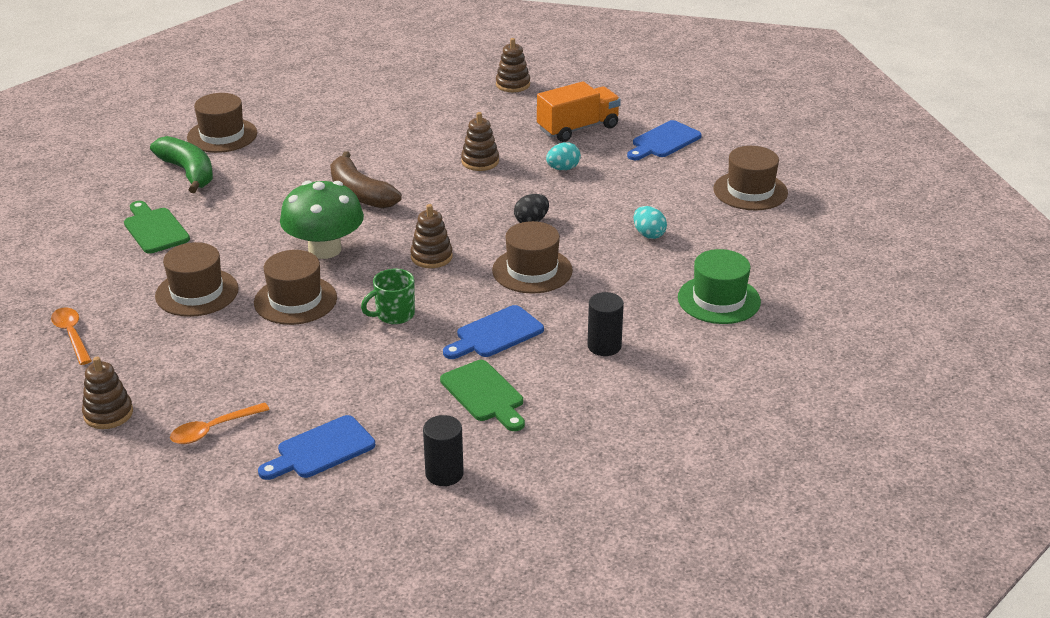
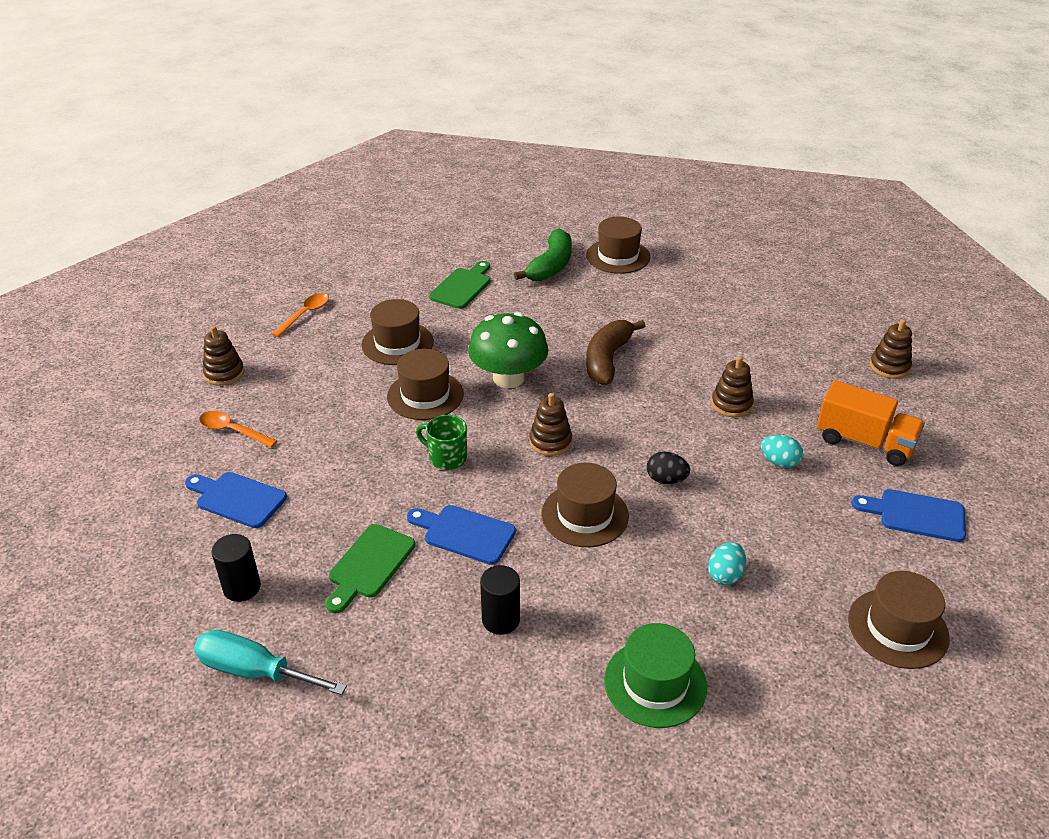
camera: 60 degrees right, 5 degrees up
none -> turquoise screwdriver [194,630,347,695]

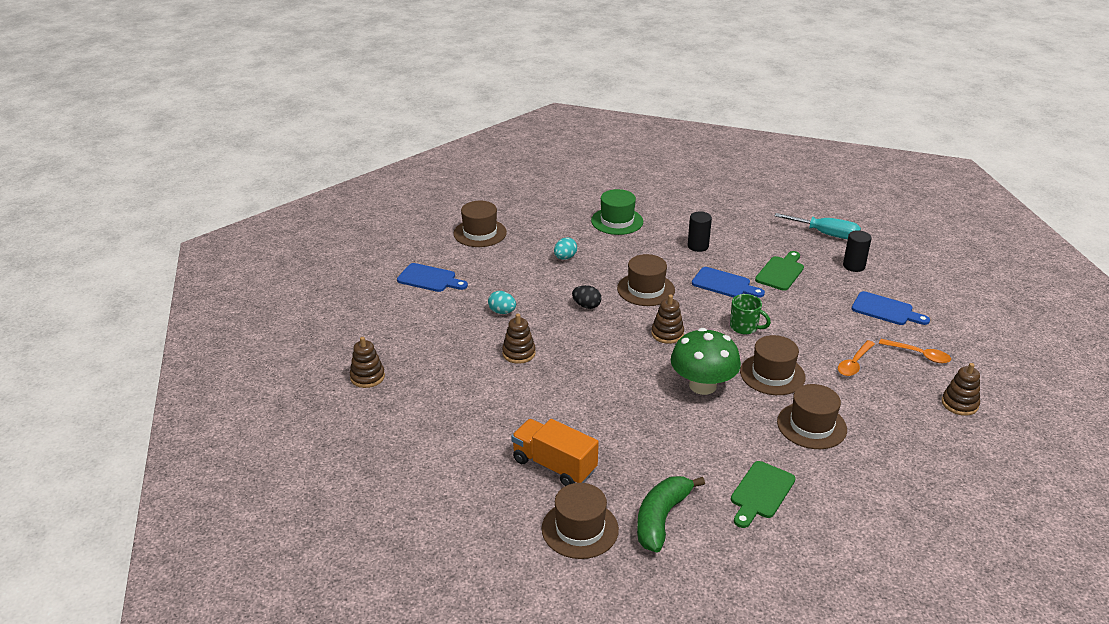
camera: 175 degrees left, 5 degrees down
orange spoon [271,293,329,337] -> orange spoon moved to [838,340,875,376]
brown banana [586,320,645,385] -> none
orange truck [817,380,925,466] -> orange truck moved to [511,419,599,486]

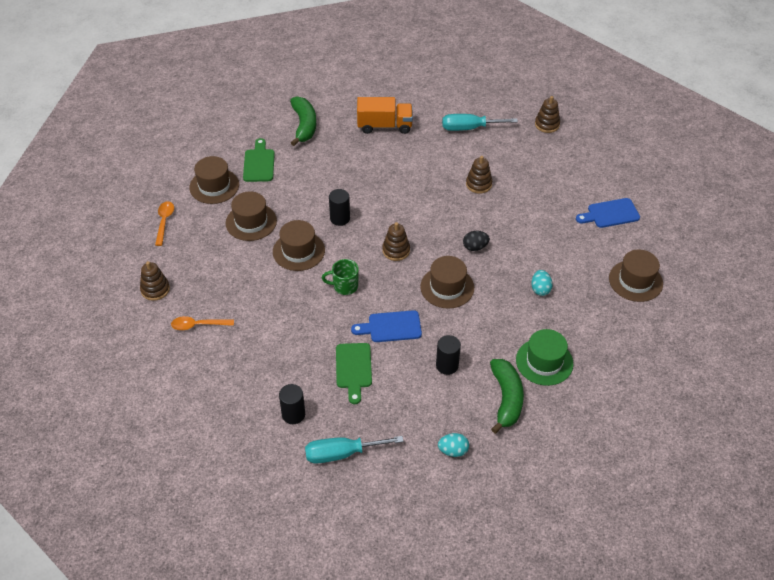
camera: 145 degrees right, 15 degrees up
turquoise egg [488,291,516,314] -> turquoise egg moved to [438,433,469,457]
brown hat [542,483,619,559] -> brown hat moved to [189,156,239,204]
green mushroom [671,328,741,395] -> black cylinder [329,189,350,226]
orange spoon [838,340,875,376] -> orange spoon moved to [155,201,174,246]
blue cutting board [852,291,930,325] -> none
none -> turquoise screwdriver [442,114,518,131]
none -> green banana [490,359,524,434]

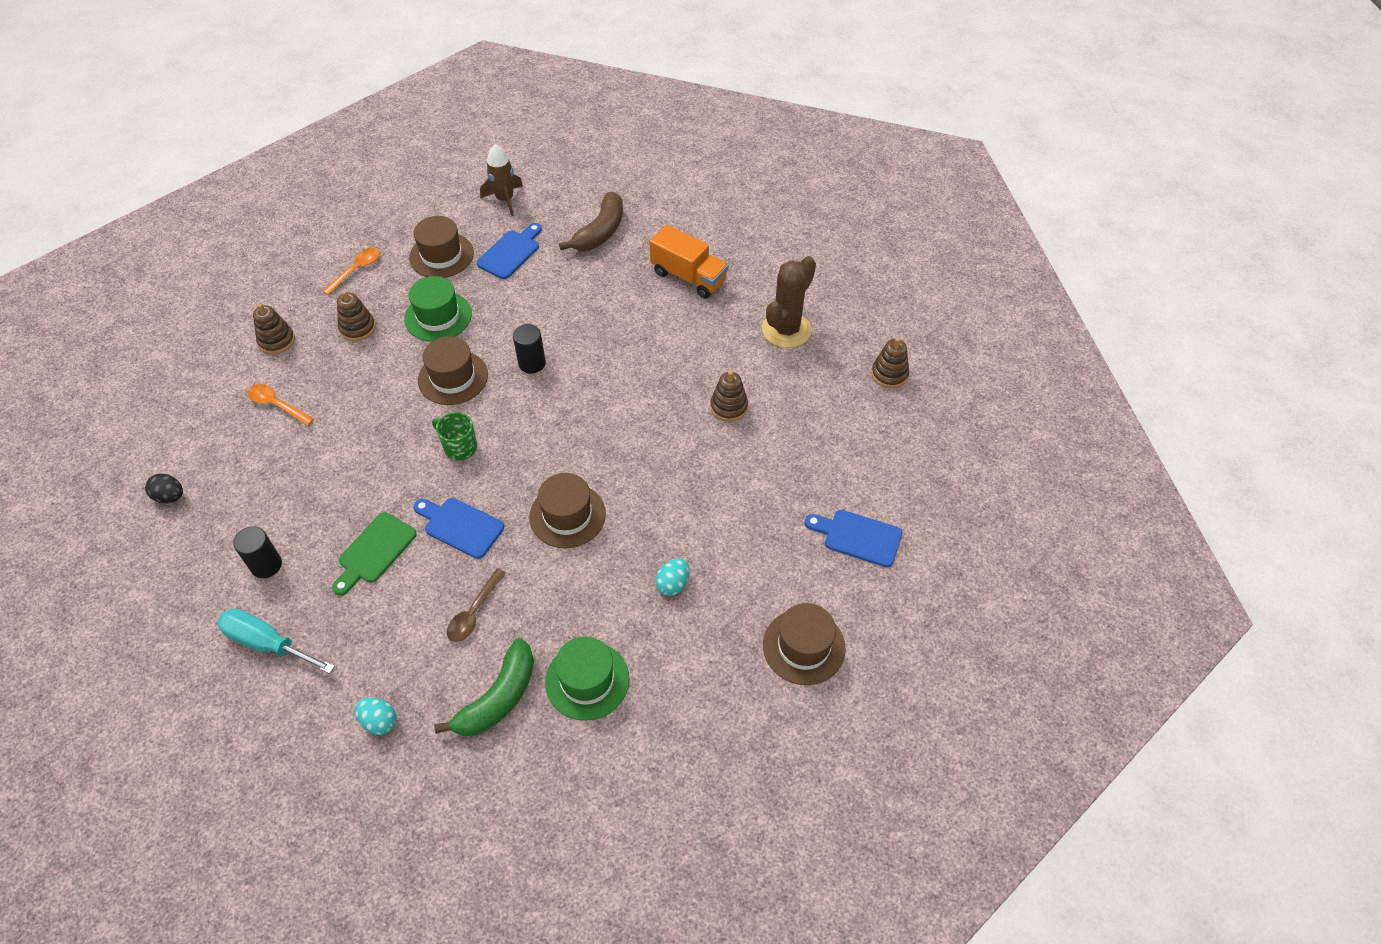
camera: 35 degrees right, 5 degrees up
brown hat [226,192,277,241] -> green hat [404,276,472,342]
green cutting board [243,138,275,182] -> blue cutting board [477,223,542,279]
green banana [290,96,316,146] -> brown banana [559,192,623,251]
brown stacking toy [382,222,410,261] -> brown stacking toy moved to [337,290,376,341]
black cylinder [436,335,461,375] -> brown spoon [447,568,506,642]
turquoise screwdriver [442,114,518,131] -> brown cactus [762,256,816,348]
black egg [463,231,490,251] -> black egg moved to [145,473,183,503]
none -> brown rocket [480,144,523,216]

